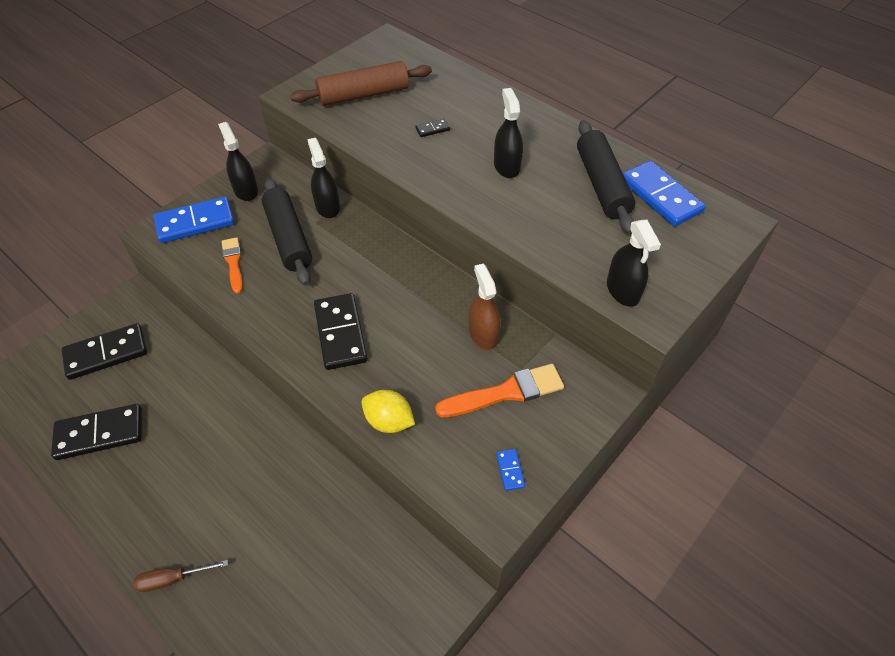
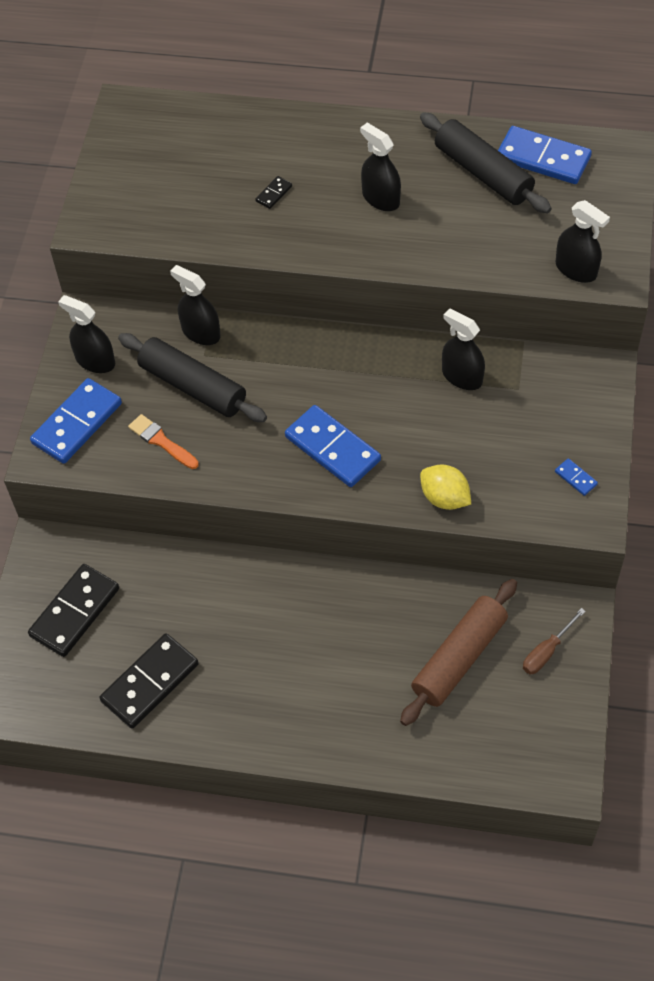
camera: 30 degrees left, 5 degrees up
brown screwdriver [133,560,228,592] -> brown screwdriver moved to [523,608,586,674]
brown rolling pin [290,61,432,106] -> brown rolling pin moved to [400,579,517,726]
black domino [314,293,368,370] -> blue domino [285,405,381,487]
yellow lemon [362,390,415,433] -> yellow lemon turned 45 degrees clockwise [420,464,471,510]
orange brush [435,364,564,417] -> none
brown spray bottle [469,264,501,350] -> black spray bottle [442,308,485,390]

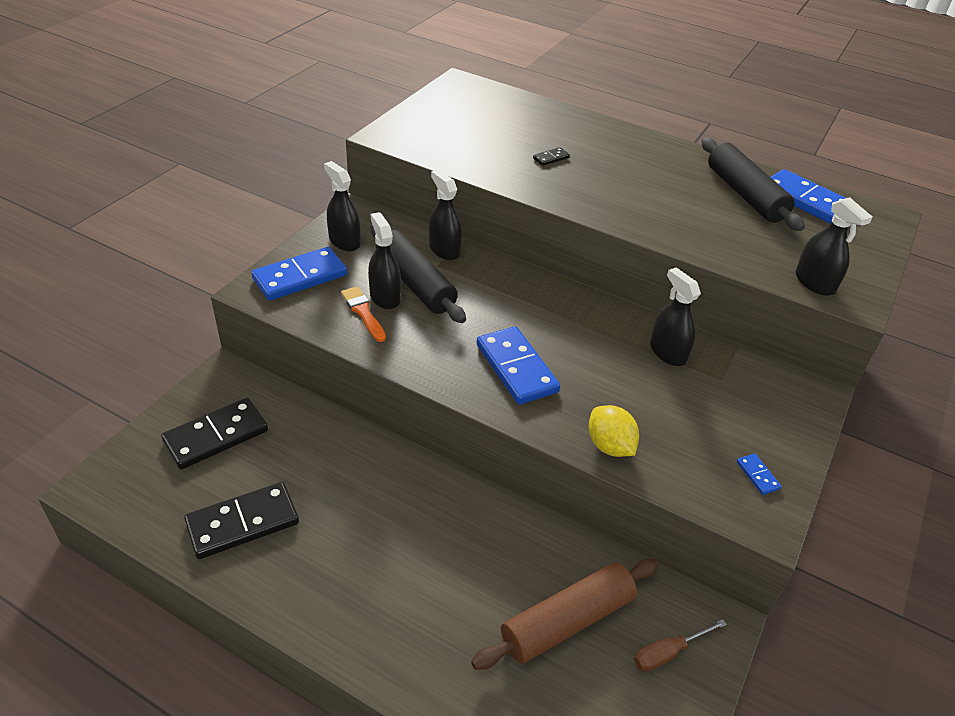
camera: 15 degrees right, 15 degrees down
black spray bottle [360,123,401,211] -> black spray bottle moved to [368,212,401,309]

